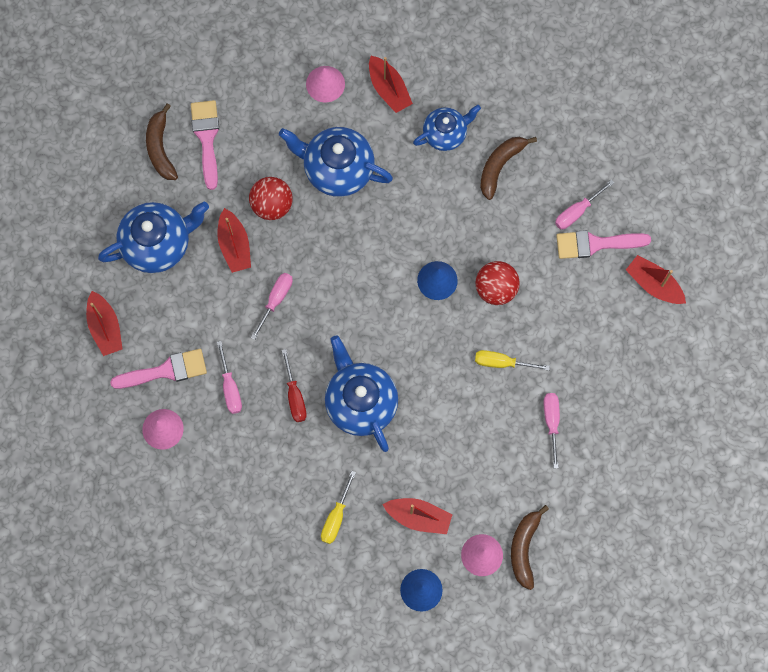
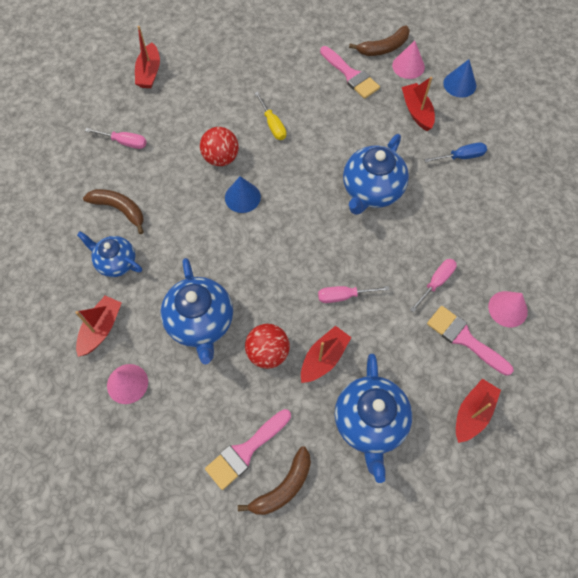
camera: 125 degrees left, 10 degrees down
blue teapot [98,201,209,273] -> blue teapot turned 120 degrees counterclockwise [335,354,412,483]
red screwdriver [282,349,307,422] -> none
yellow screwdriver [321,471,356,544] -> blue screwdriver [424,142,487,163]
brown banana [480,137,537,200] -> brown banana turned 150 degrees counterclockwise [83,189,144,234]
pink screwdriver [544,393,560,468] -> none
pink brush [556,230,651,259] -> pink brush moved to [320,46,380,99]

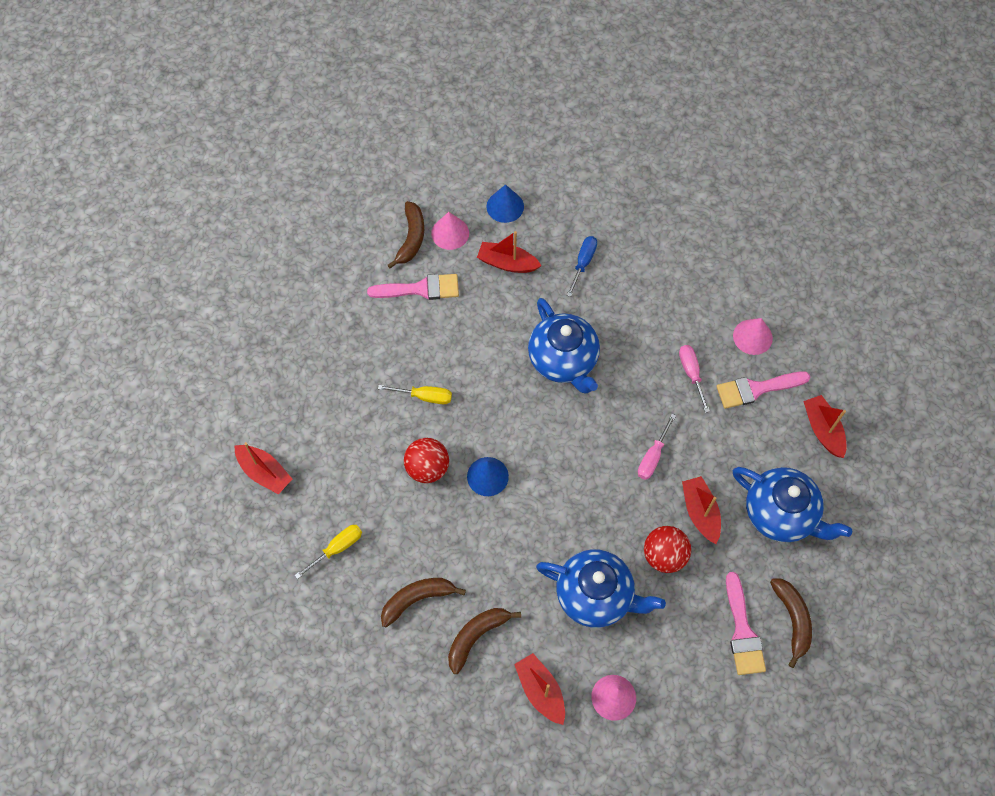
camera: 55 degrees left, 0 degrees up
blue teapot [77,232,142,277] -> brown banana [448,608,521,674]
pink screwdriver [85,128,147,149] -> yellow screwdriver [295,525,362,579]

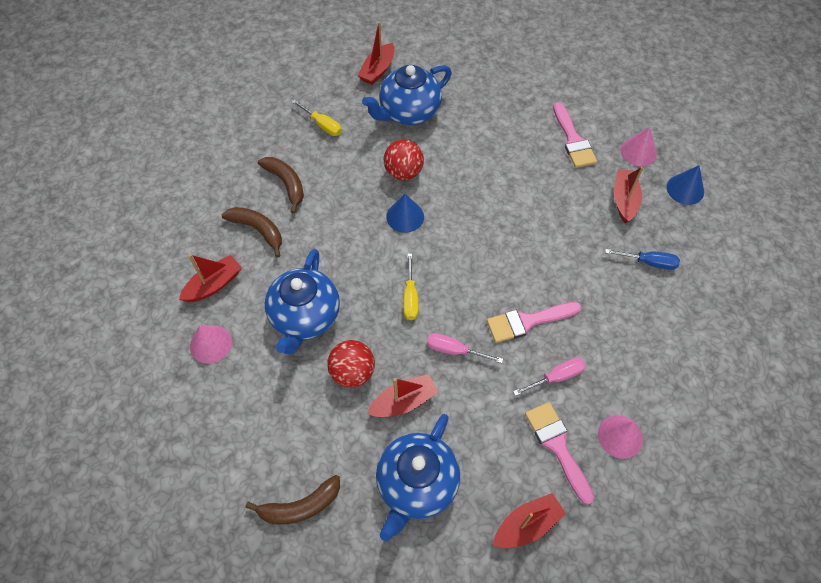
camera: 80 degrees right, 5 degrees down
yellow screwdriver [378,385,452,404] -> yellow screwdriver moved to [403,253,419,320]
brown banana [388,201,424,268] -> none
blue teapot [528,298,600,394] -> blue teapot moved to [362,65,452,125]
pink brush [726,572,766,675] -> pink brush moved to [487,302,581,343]

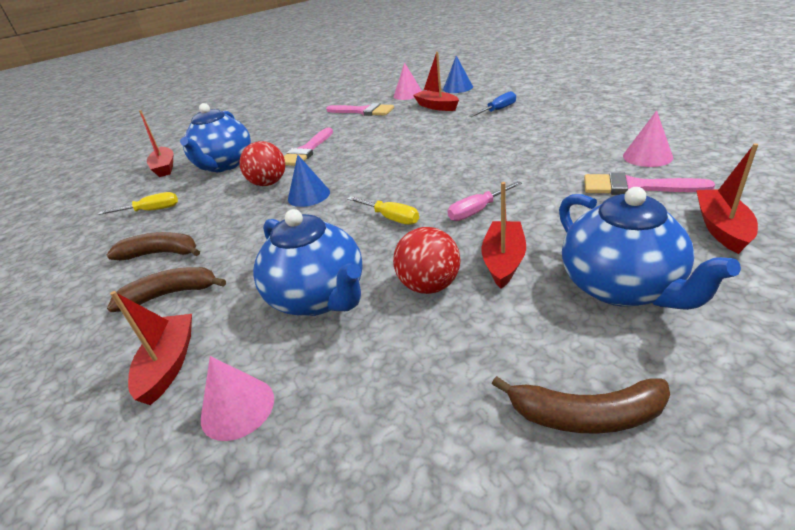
camera: 45 degrees left, 25 degrees down
brown banana [245,475,340,525] -> brown banana turned 75 degrees clockwise [492,376,670,434]
pink brush [487,302,581,343] -> pink brush moved to [284,127,333,166]
pink screwdriver [513,357,586,396] -> none

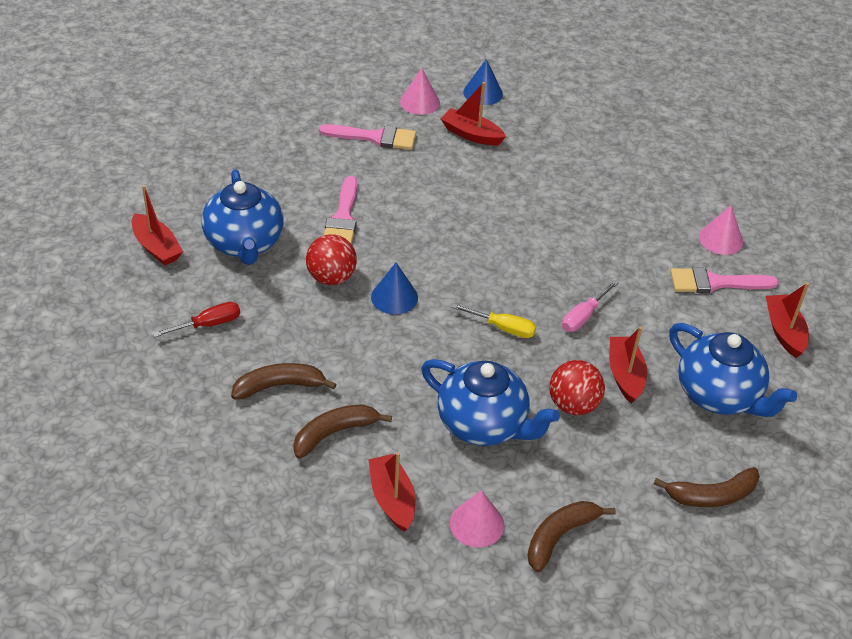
camera: 25 degrees left, 10 degrees up
yellow screwdriver [98,192,178,215] -> red screwdriver [153,302,240,337]
blue screwdriver [469,91,516,117] -> none
none -> brown banana [527,501,616,572]

